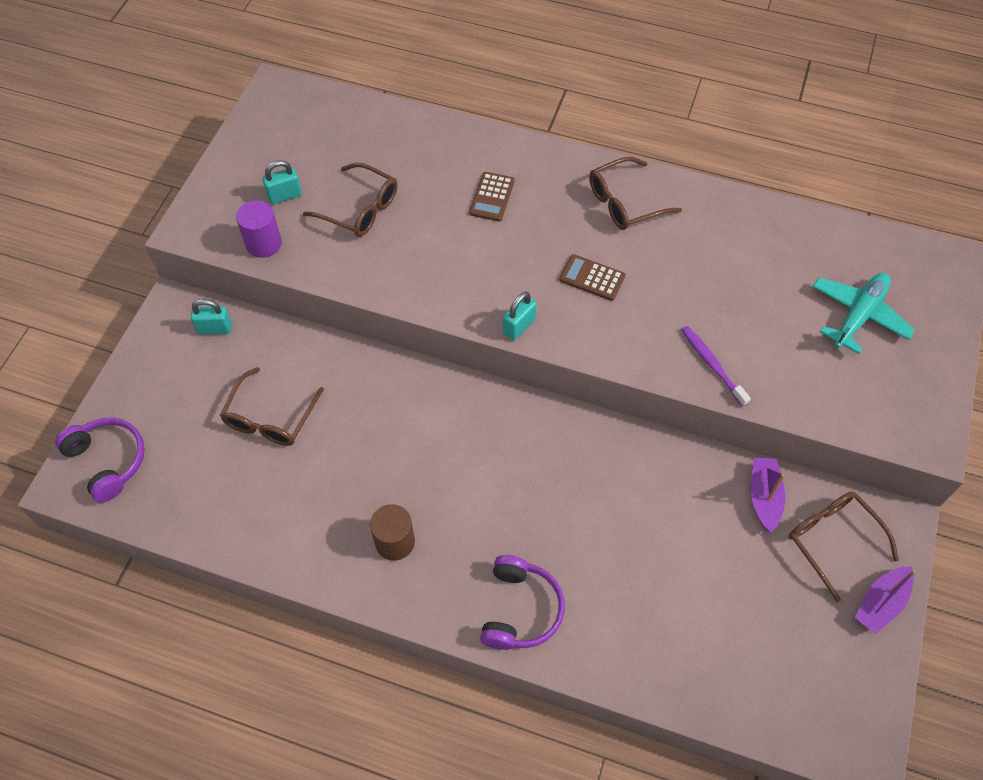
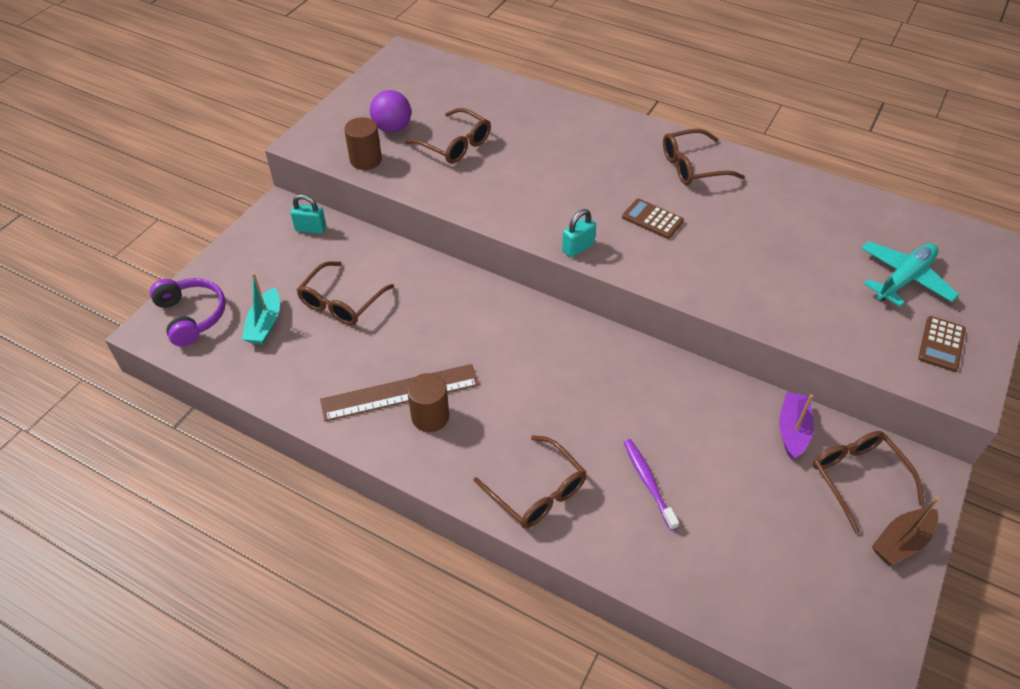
camera: 10 degrees right, 10 degrees down
purple cylinder [236,200,282,258] -> brown cylinder [344,117,382,170]
turquoise padlock [262,160,302,204] -> purple ball [370,90,411,133]
brown calculator [469,172,515,222] -> brown calculator moved to [918,316,966,372]
purple headphones [480,555,565,650] -> brown glasses [474,435,587,528]
purple toothbrush [681,326,751,407] -> purple toothbrush moved to [624,439,679,530]
purple boat [854,566,916,634] -> brown boat [872,497,939,565]
none -> turquoise boat [242,273,280,344]
none -> brown ruler [320,364,479,421]

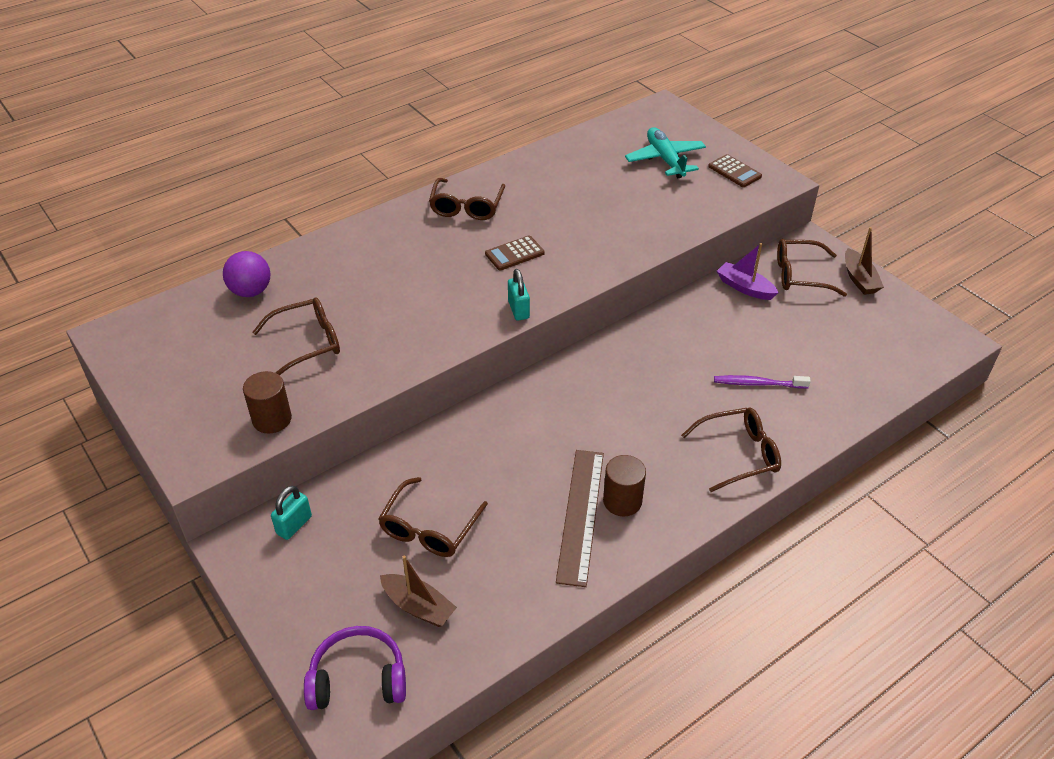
camera: 65 degrees left, 5 degrees down
turquoise boat [242,273,280,344] -> brown boat [380,555,457,627]
brown glasses [297,261,394,325] -> brown glasses turned 60 degrees clockwise [378,477,488,557]
purple ball [370,90,411,133] -> purple ball moved to [223,251,270,297]

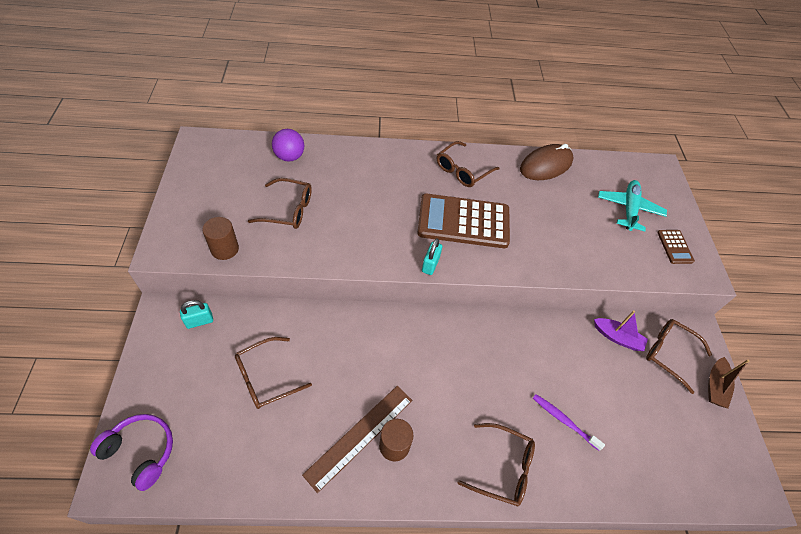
camera: 30 degrees right, 10 degrees up
brown boat [380,555,457,627] -> none
brown calculator [485,235,545,271] -> brown calculator [417,193,510,248], size x2.22
purple boat [717,243,778,300] -> purple boat turned 135 degrees clockwise [594,310,648,351]
none -> brown mouse [520,144,574,180]

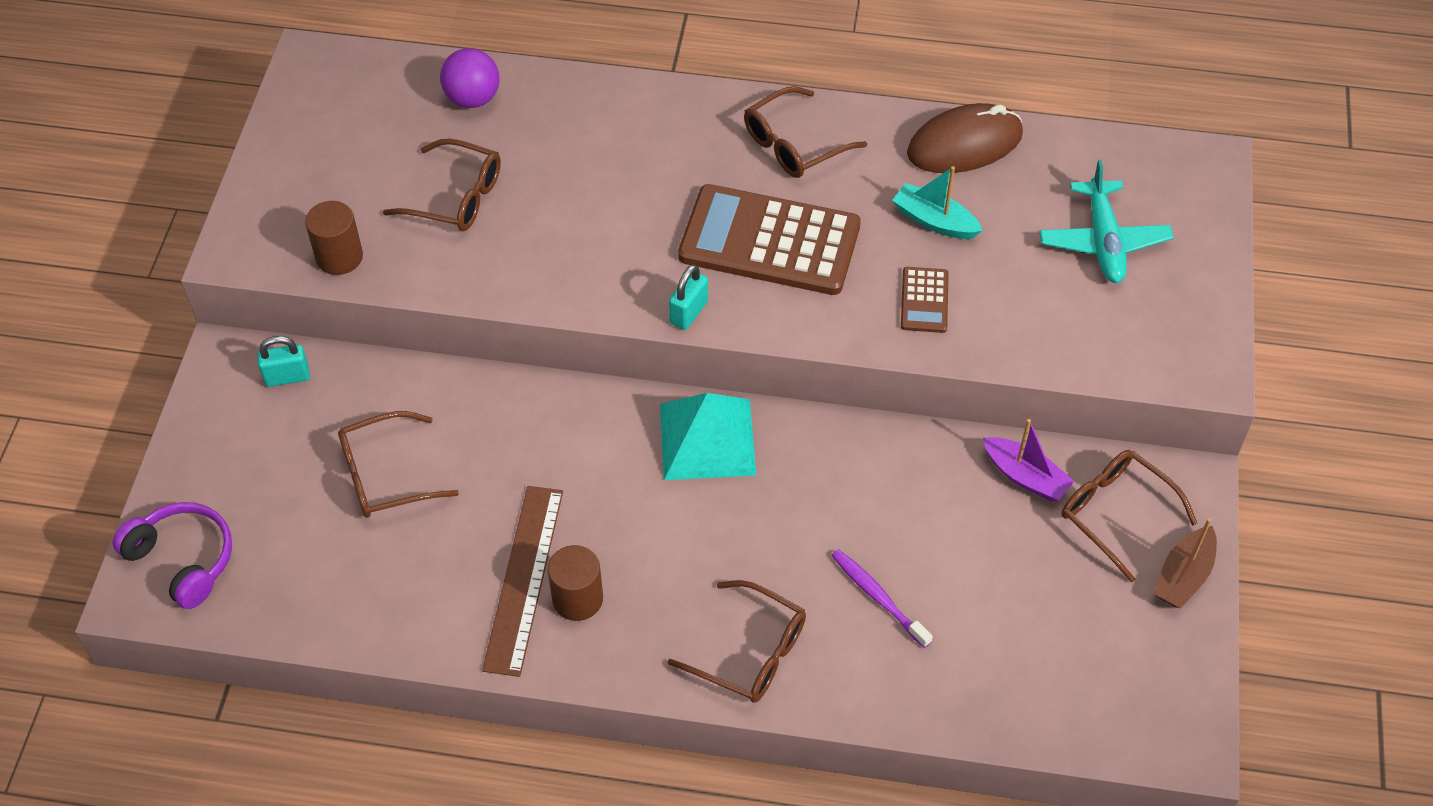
camera: 15 degrees right, 0 degrees up
brown ruler [302,386,413,493] -> brown ruler turned 45 degrees counterclockwise [482,486,563,677]
turquoise plane [598,180,667,232] -> turquoise plane turned 150 degrees clockwise [1039,160,1174,283]
brown calculator [657,230,695,264] -> brown calculator moved to [901,267,949,333]
none -> turquoise pyramid [660,393,756,480]
none -> turquoise boat [892,166,983,239]

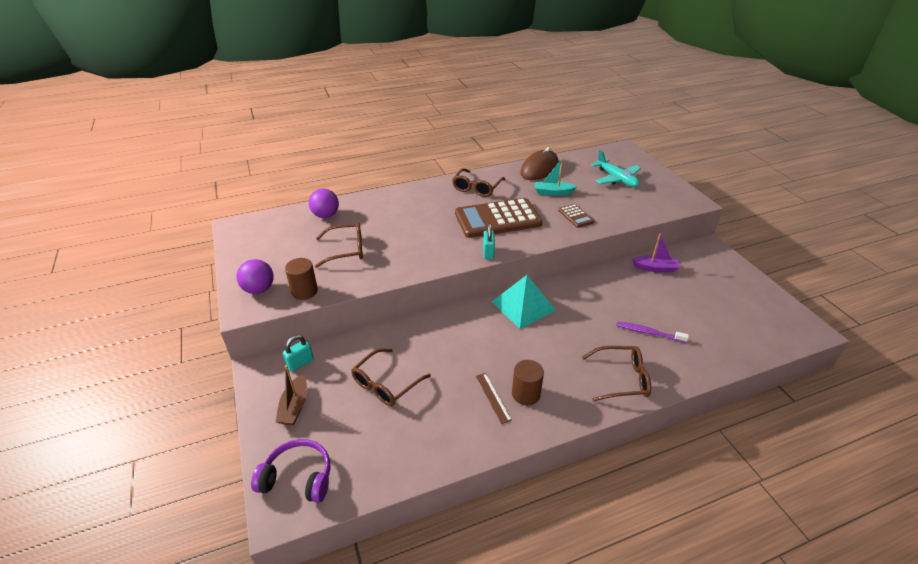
camera: 30 degrees left, 15 degrees down
brown ruler [482,486,563,677] -> brown ruler [476,373,512,424], size x0.52
brown glasses [1062,450,1198,582] -> none
brown boat [1153,518,1217,608] -> brown boat moved to [276,365,307,425]
none -> purple ball [236,259,274,294]

